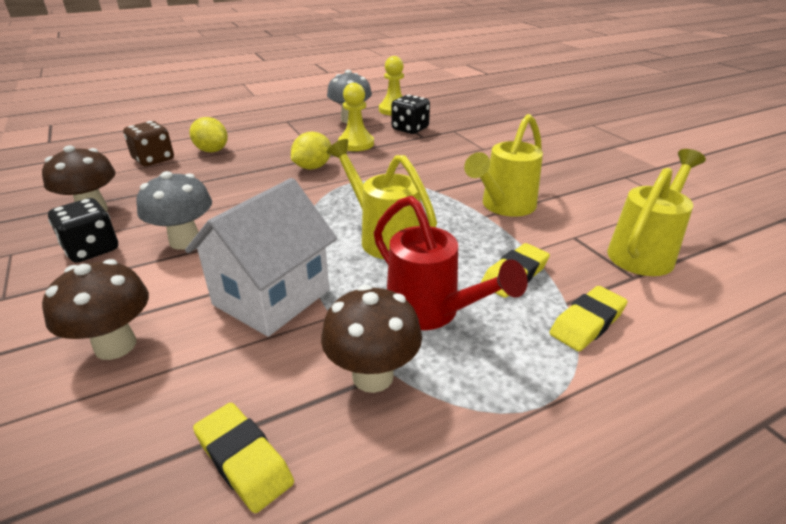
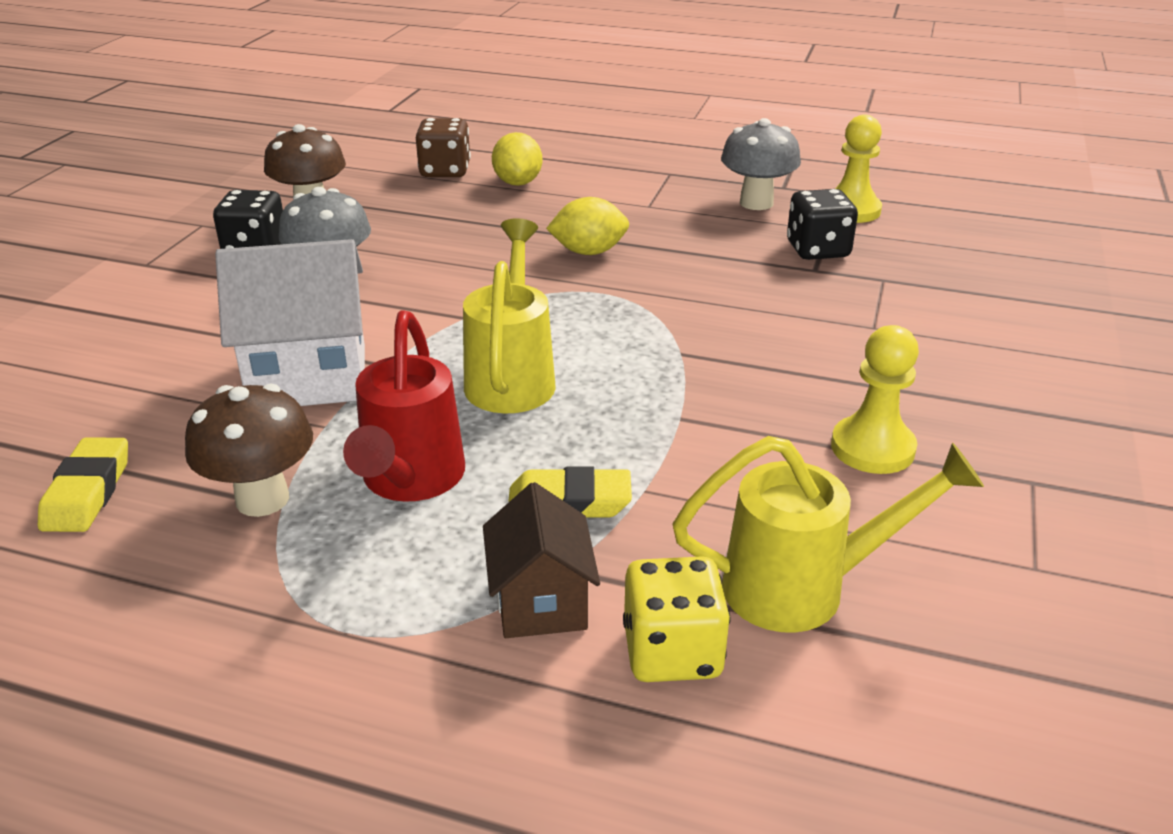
camera: 45 degrees right, 0 degrees up
brown mushroom [42,259,149,360] -> none
yellow pawn [338,83,374,151] -> yellow pawn moved to [831,325,919,474]
yellow watering can [464,114,543,217] -> none
yellow eraser [549,286,628,351] -> brown house [483,482,600,638]
none -> yellow dice [623,556,730,682]

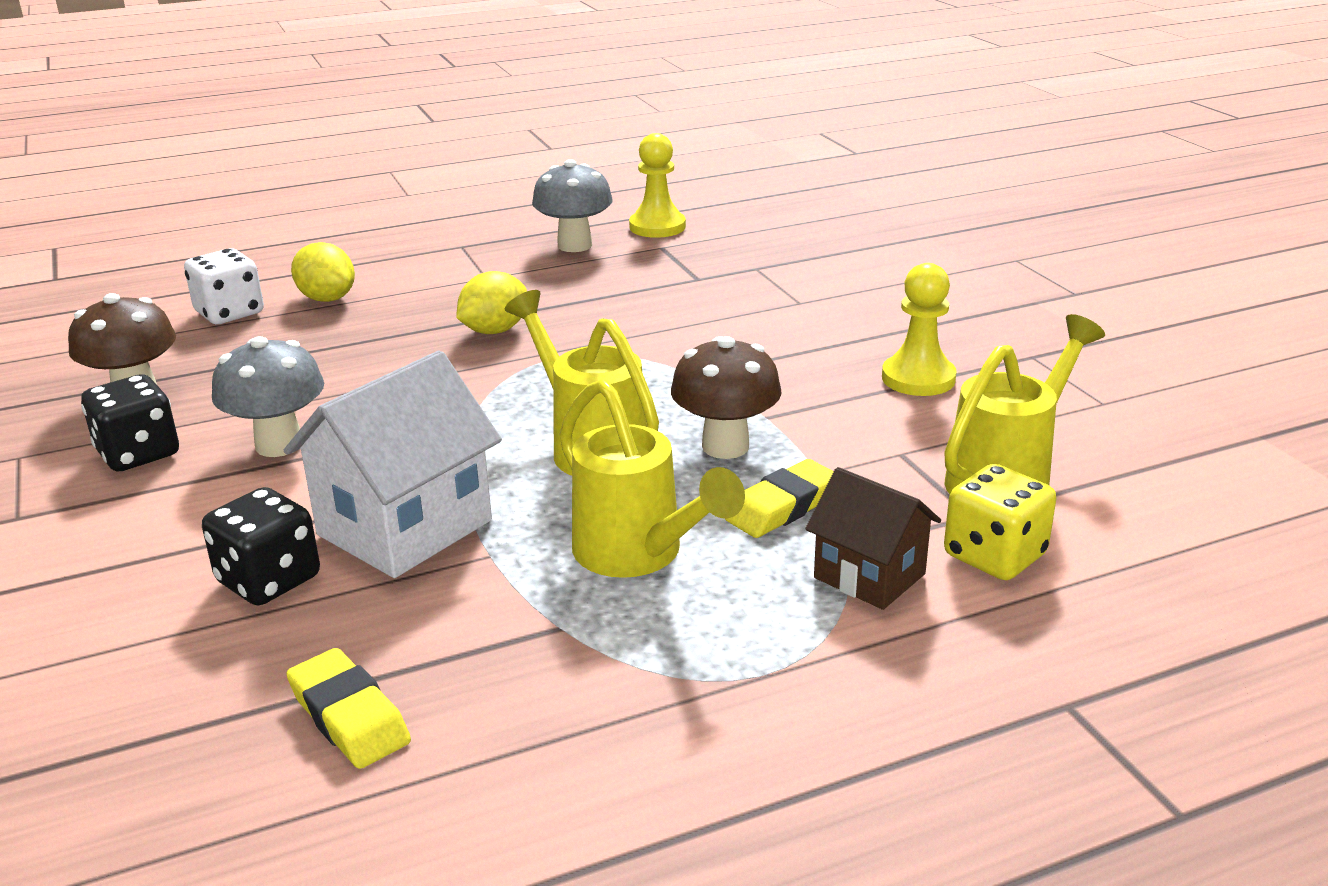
camera: 40 degrees left, 5 degrees down
brown mushroom [185,384,313,517] -> brown mushroom moved to [671,336,782,459]
red watering can [343,310,465,502] -> yellow watering can [560,379,745,578]
brown dice [416,118,471,177] -> white dice [184,249,264,324]
black dice [787,189,858,260] -> black dice moved to [202,487,320,605]

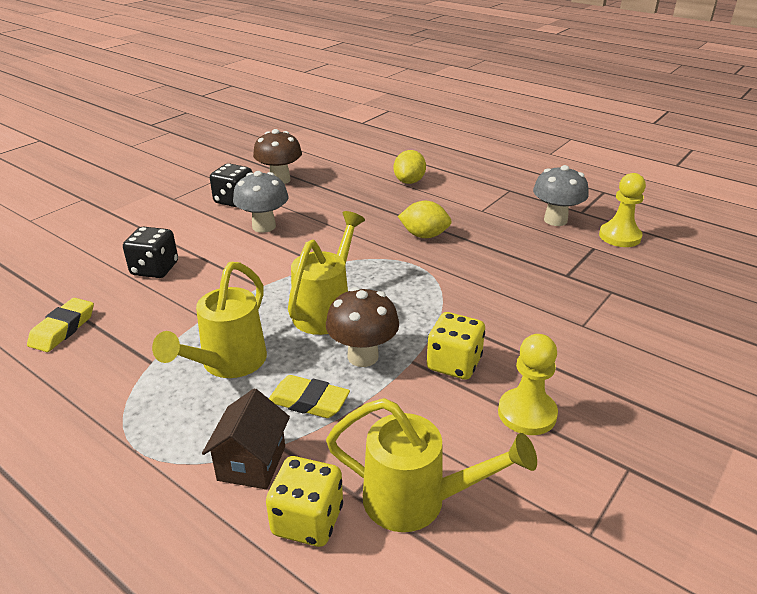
camera: 60 degrees right, 5 degrees up
white dice [184,249,264,324] -> none
white house [284,351,502,578] -> none
none -> yellow dice [427,312,485,380]

